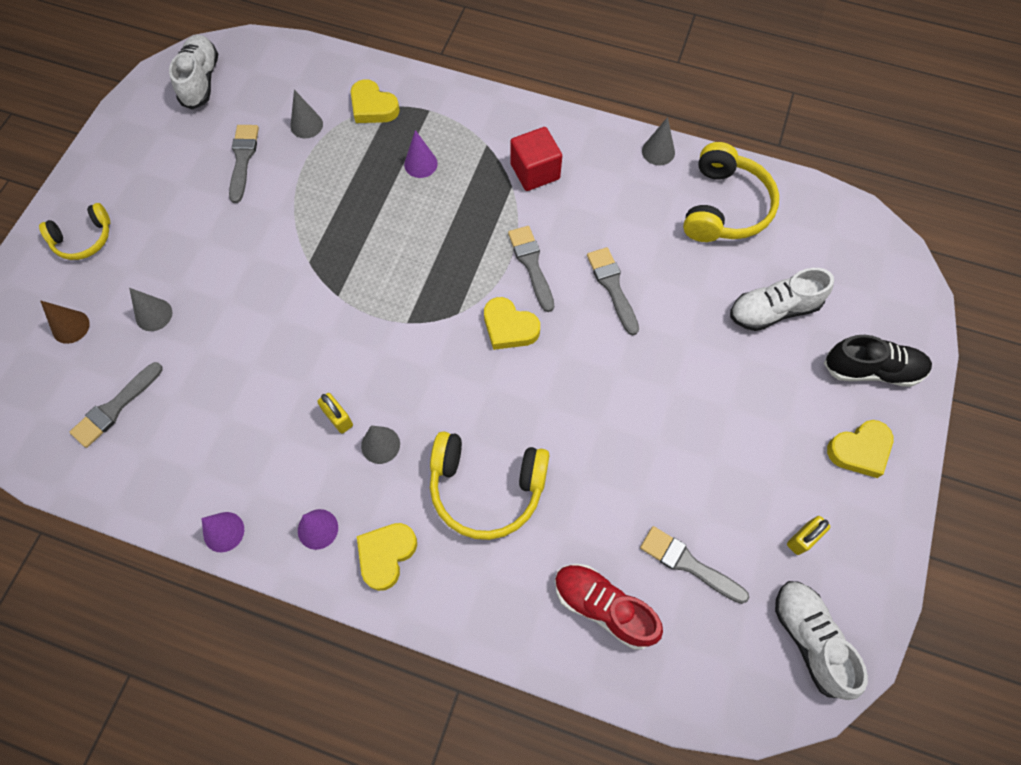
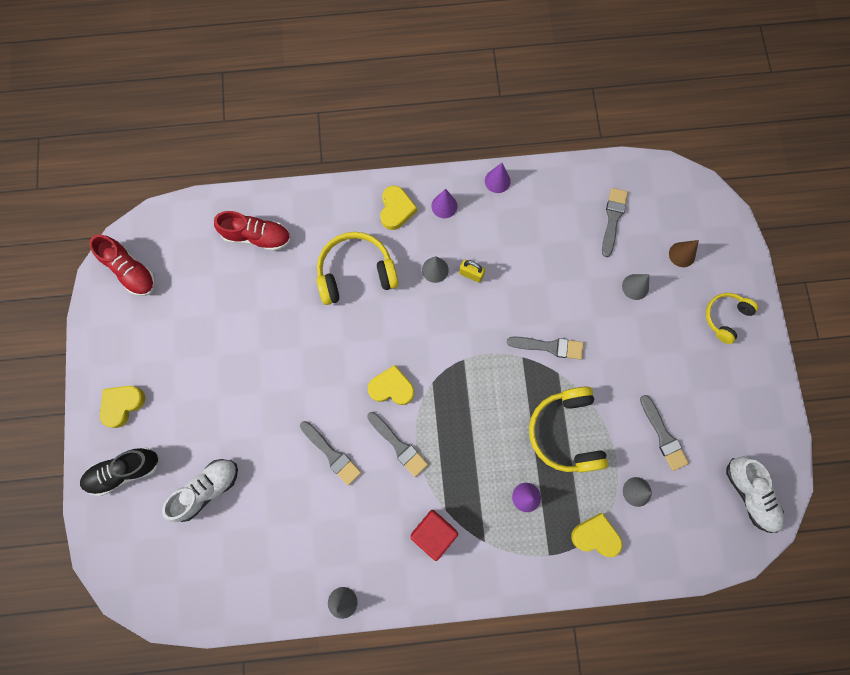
camera: 155 degrees right, 10 degrees up
grey brush [640,526,749,604] -> grey brush moved to [507,336,584,360]
yellow headphones [683,142,779,242] -> yellow headphones moved to [529,386,608,472]
white shoe [775,581,868,700] -> red shoe [89,234,156,296]
yellow padlock [787,516,830,555] -> none

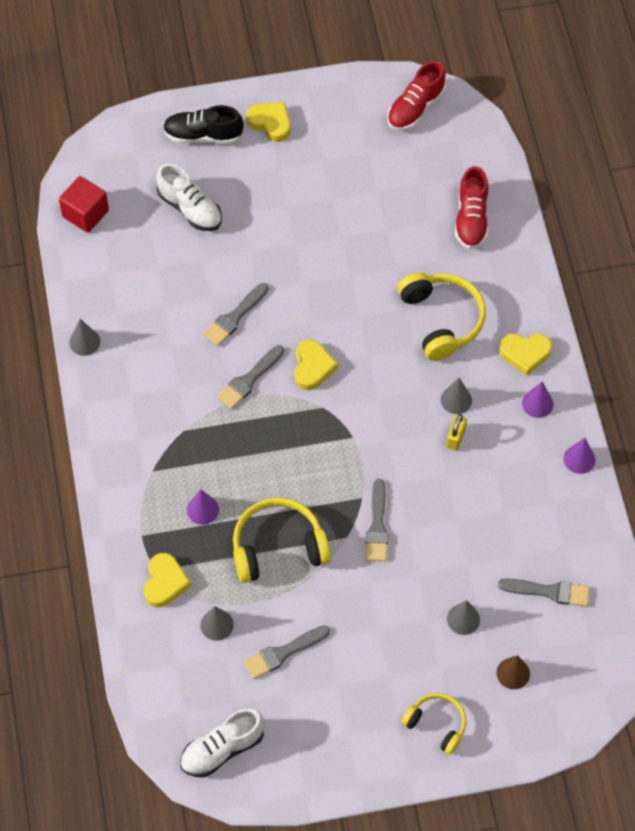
camera: 85 degrees right, 15 degrees down
black shoe [80,447,160,496] -> black shoe turned 60 degrees counterclockwise [163,105,243,144]
red cube [410,510,458,561] -> red cube moved to [59,176,109,233]

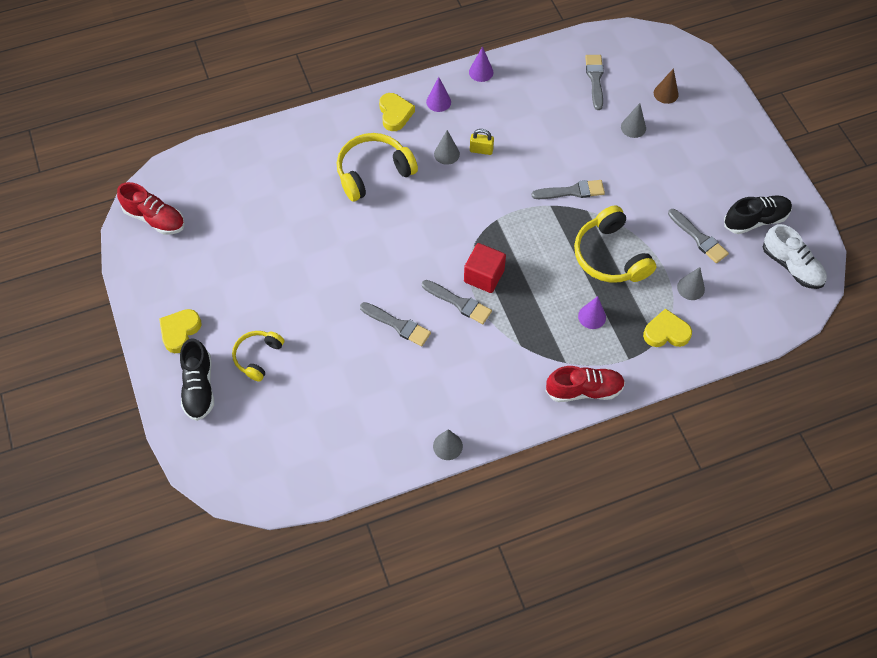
camera: 100 degrees left, 0 degrees up
red cube [59,176,109,233] -> red cube moved to [464,243,506,293]
white shoe [156,164,222,231] -> none
yellow heart [294,340,338,390] -> none
yellow headphones [401,693,466,755] -> yellow headphones moved to [232,331,284,382]
red shoe [455,166,488,249] -> red shoe moved to [546,366,625,402]
none -> black shoe [724,195,792,234]

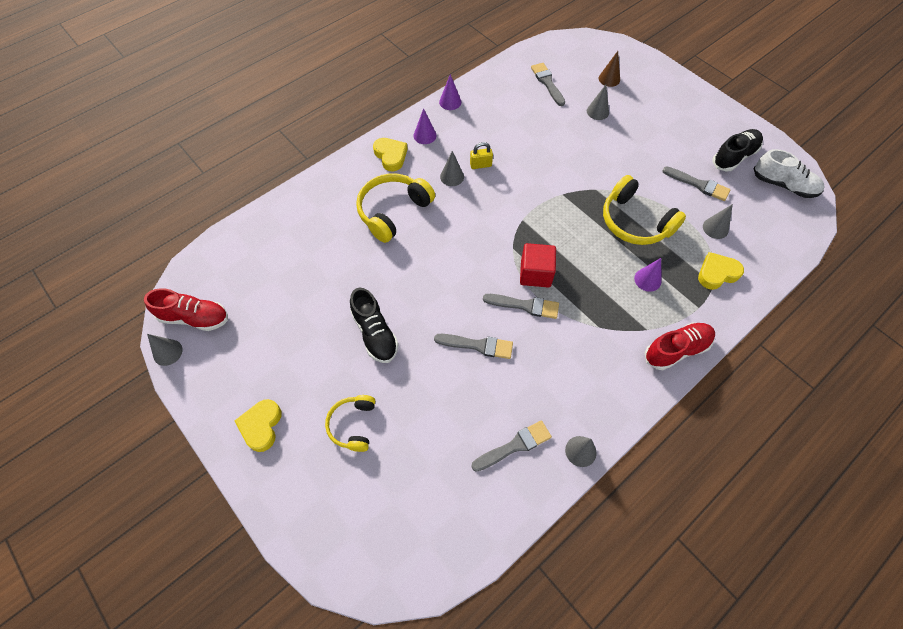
camera: 20 degrees left, 0 degrees up
black shoe [180,338,214,421] -> black shoe moved to [350,288,399,363]
grey brush [532,180,605,199] -> grey brush moved to [471,420,552,472]
none -> grey cone [147,334,182,366]

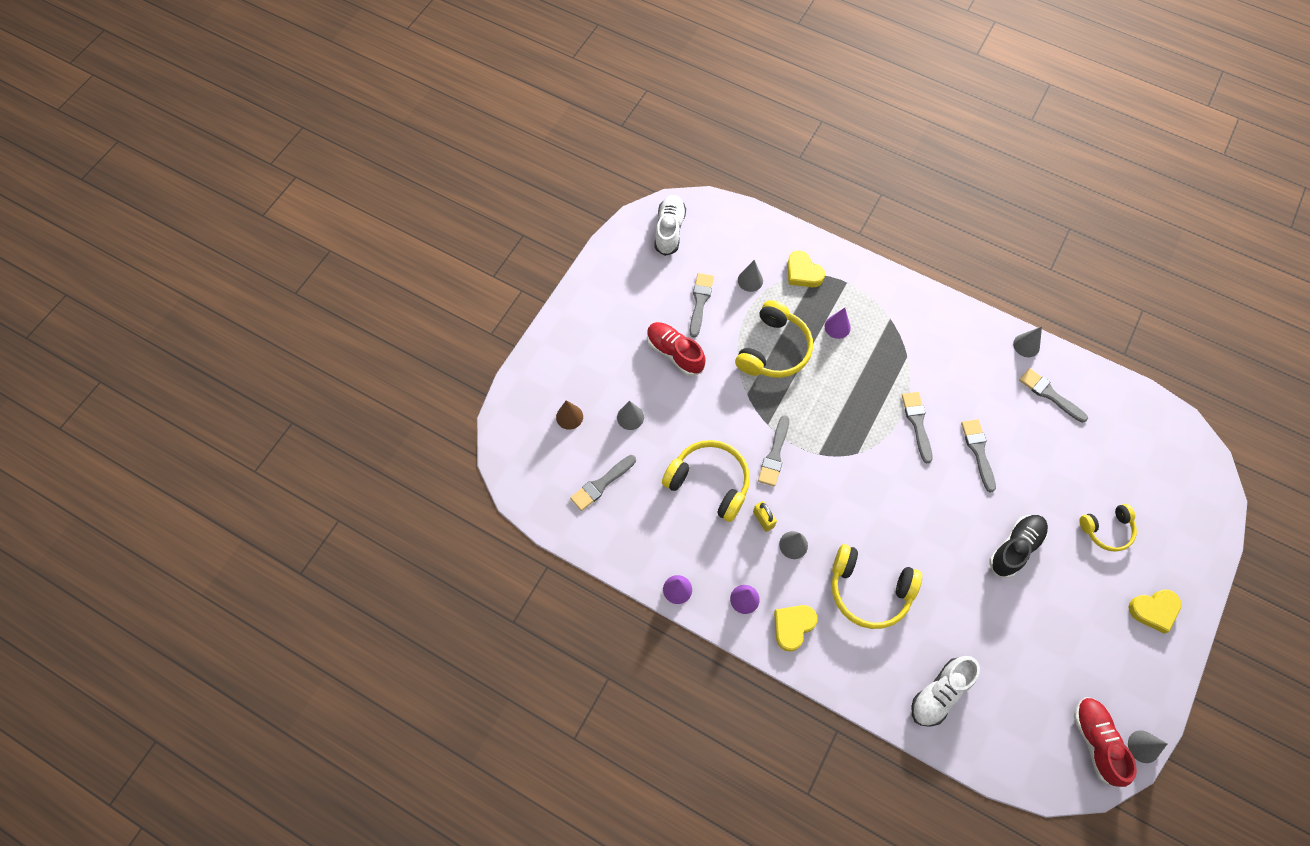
camera: 110 degrees left, 5 degrees up
red cube [520,243,556,288] -> none
red shoe [645,323,715,370] -> red shoe moved to [647,322,705,376]
black shoe [712,129,763,172] -> none
none -> yellow headphones [662,440,750,522]
none -> grey brush [758,415,789,486]
none -> white shoe [911,656,980,727]

